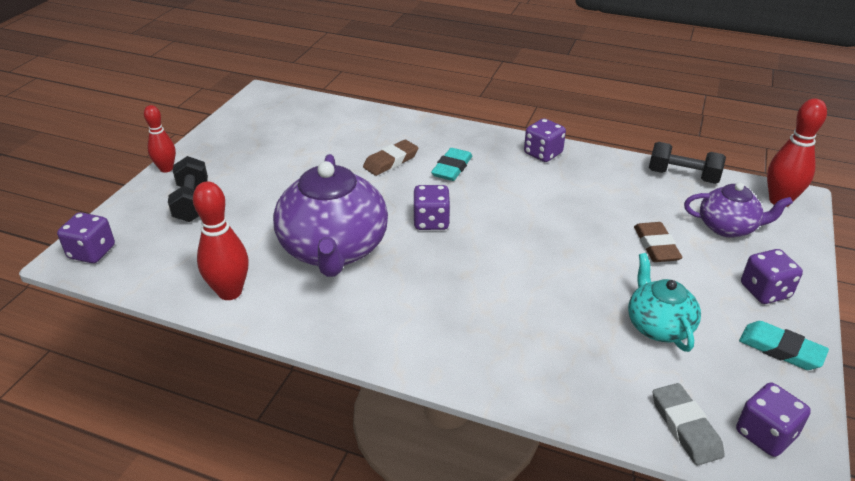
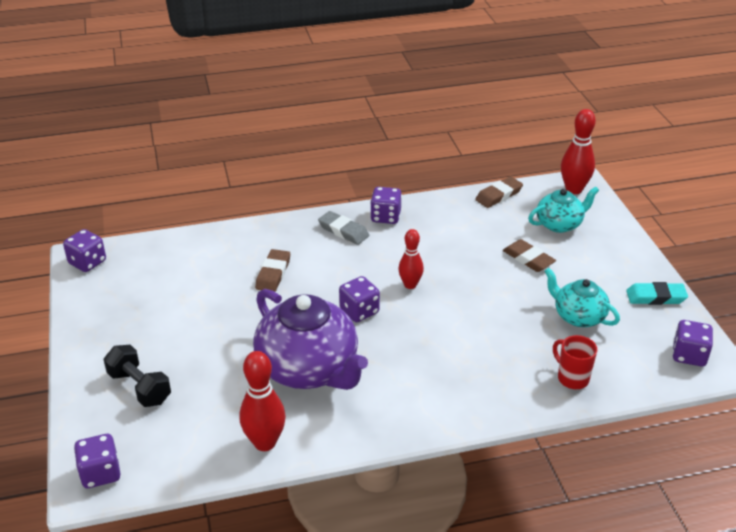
camera: 35 degrees left, 0 degrees up
red bowling pin [144,105,176,173] -> red bowling pin moved to [398,229,424,289]
turquoise eraser [431,148,472,181] -> none
black dumbbell [649,142,726,184] -> brown eraser [475,176,523,208]
grey eraser [653,383,725,465] -> grey eraser moved to [318,211,369,245]
purple teapot [684,182,793,238] -> turquoise teapot [528,187,599,233]
purple dice [741,249,803,304] -> purple dice moved to [63,229,106,272]
none -> red mug [553,335,597,389]

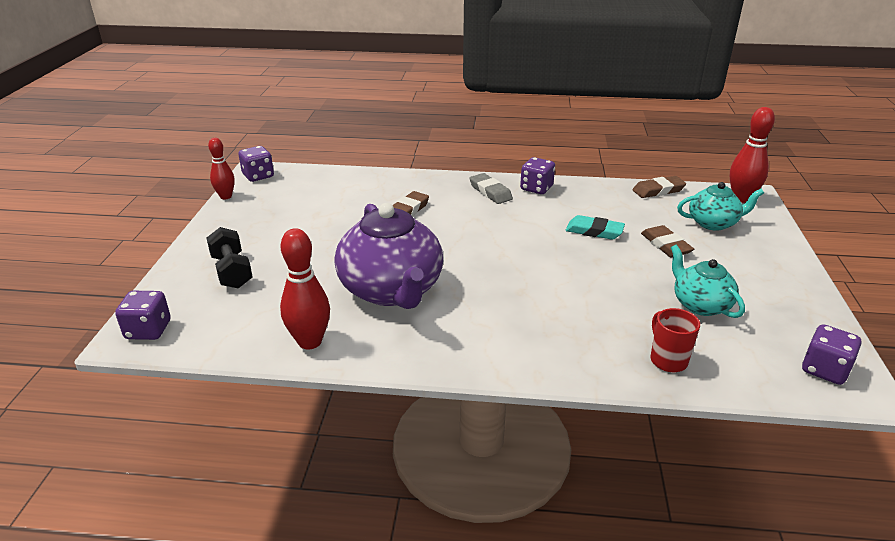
camera: 20 degrees right, 5 degrees down
purple dice [339,276,380,322] -> none
red bowling pin [398,229,424,289] -> red bowling pin moved to [208,138,235,199]
turquoise eraser [626,282,688,305] -> turquoise eraser moved to [566,215,625,240]

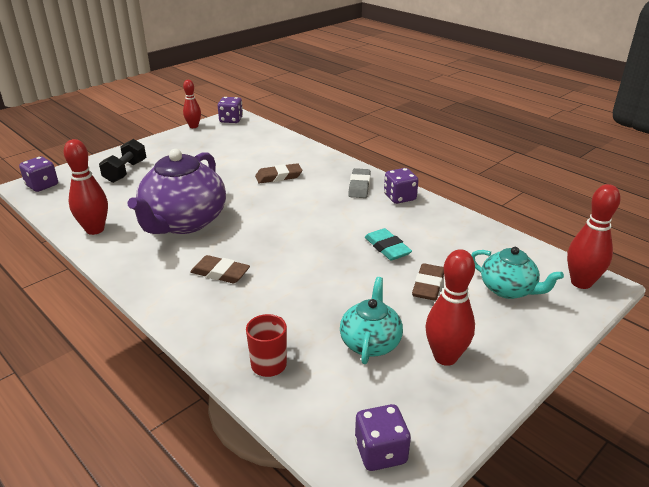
camera: 40 degrees right, 0 degrees up
brown eraser [632,176,686,198] -> brown eraser moved to [190,255,250,283]
none -> red bowling pin [425,249,475,366]

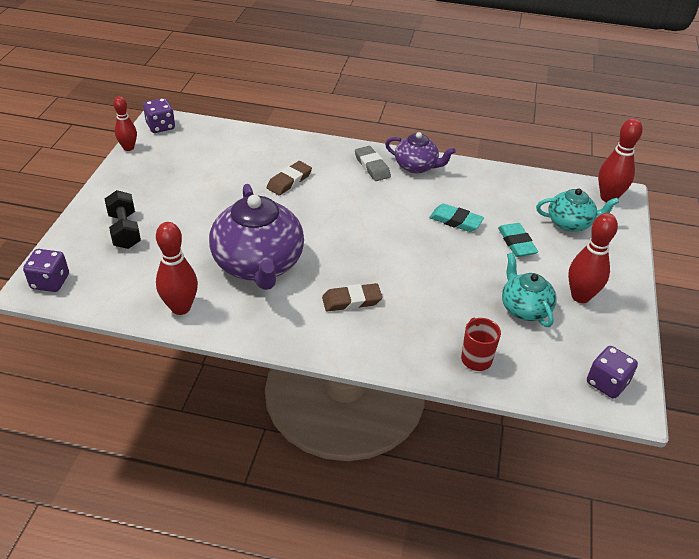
camera: 35 degrees left, 10 degrees up
purple dice [384,168,419,204] -> purple teapot [385,132,456,174]
brown eraser [412,263,444,301] -> turquoise eraser [498,223,538,257]

